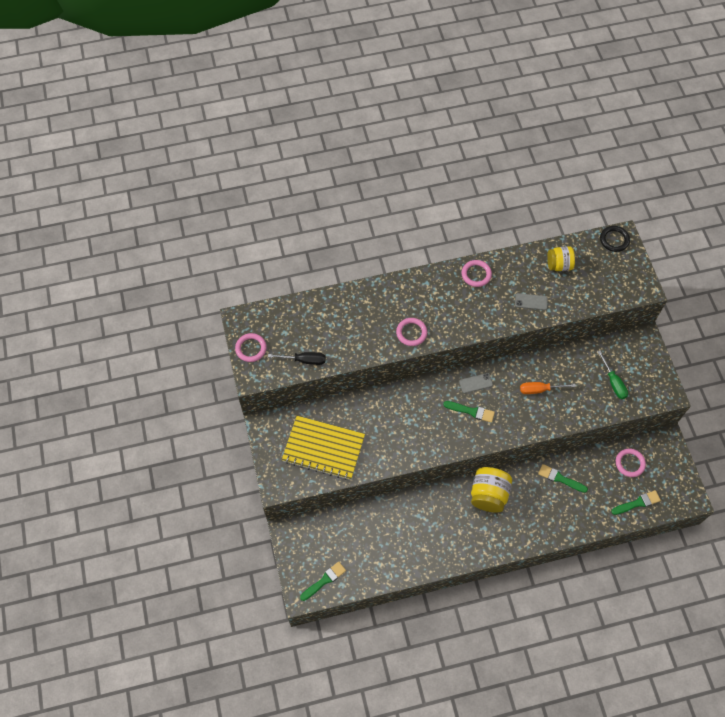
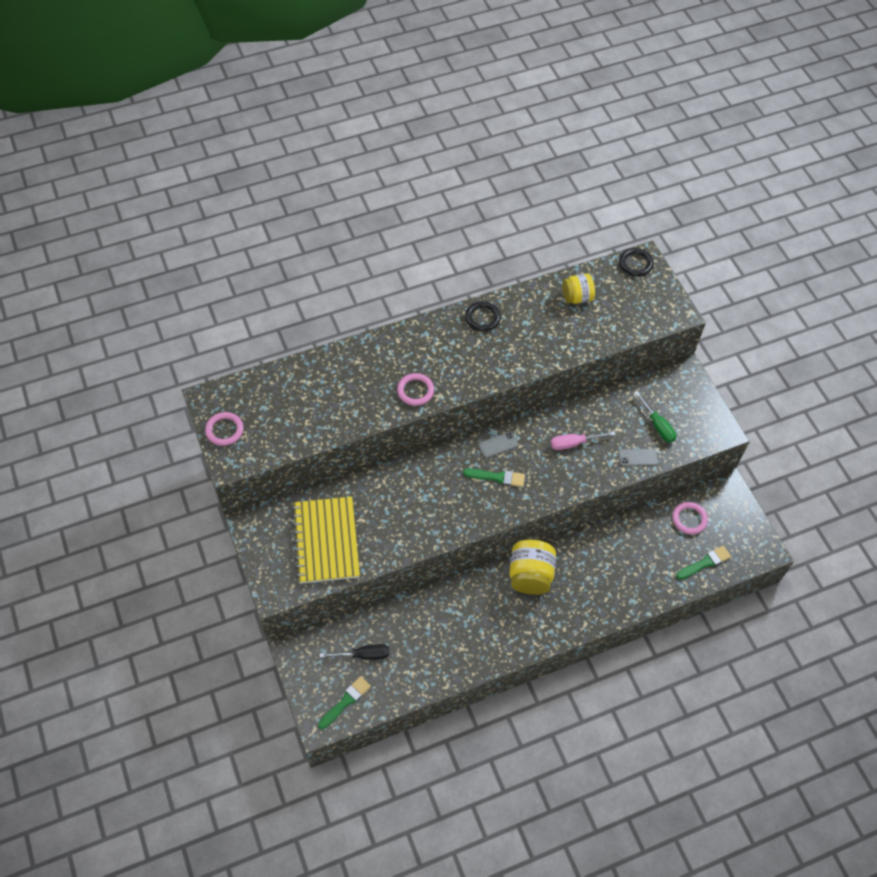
camera: 10 degrees left, 5 degrees down
black screwdriver [268,352,325,365] -> black screwdriver moved to [320,644,389,660]
yellow notebook [282,416,365,480] -> yellow notebook turned 75 degrees clockwise [292,496,360,584]
pink ring [461,260,492,287] -> black ring [465,301,501,331]
grey phone [515,293,548,310] -> grey phone moved to [619,449,658,466]
orange screwdriver [520,382,576,394] -> pink screwdriver [551,431,615,450]
green brush [538,464,588,493] -> none

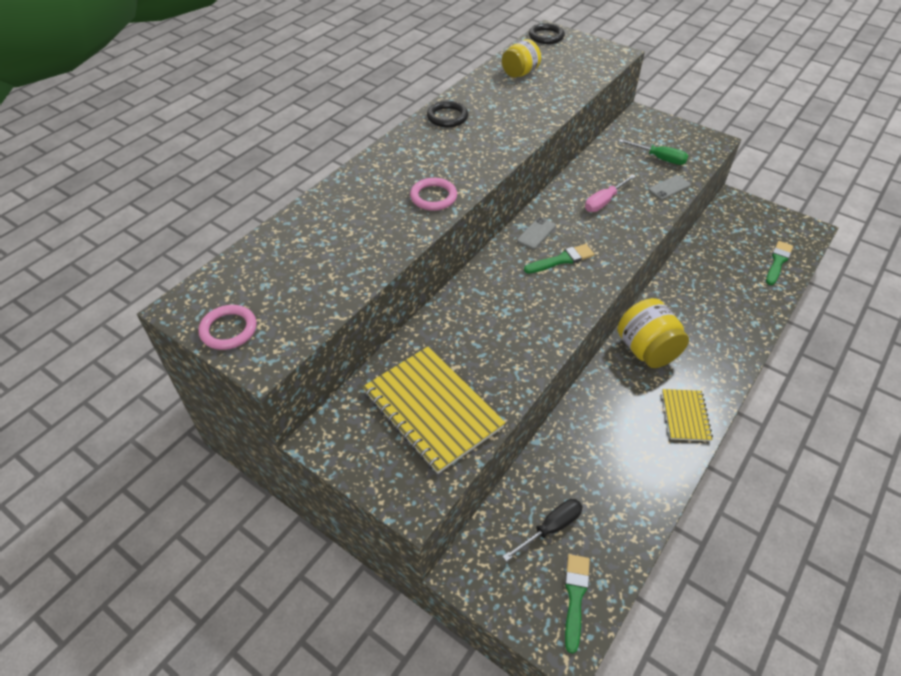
camera: 30 degrees left, 10 degrees down
pink ring [672,502,708,534] -> none
none -> yellow notebook [662,389,713,441]

